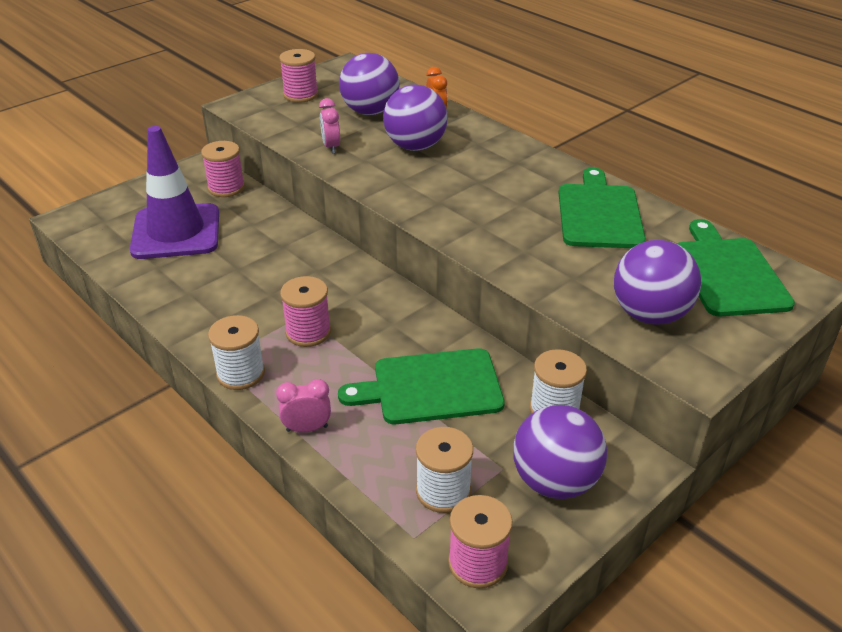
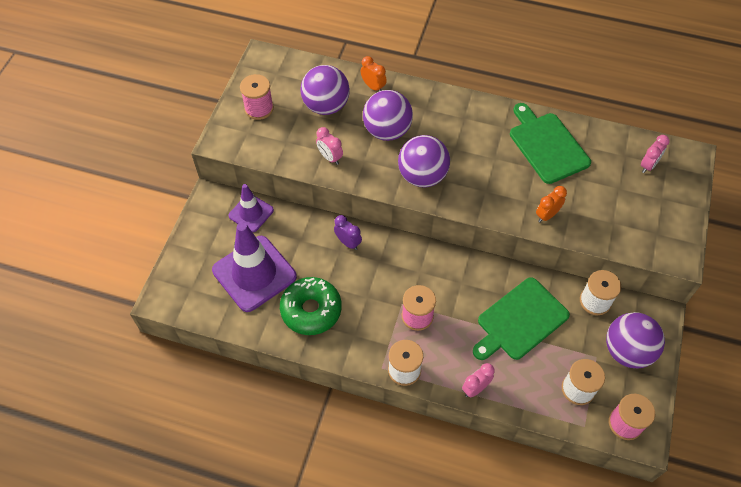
camera: 30 degrees left, 20 degrees up
pink spool [201,141,245,197] -> purple traffic cone [228,184,274,232]
purple ball [614,240,701,325] -> purple ball moved to [398,135,450,187]
green cutting board [677,219,795,316] -> pink clock [641,135,670,173]
none -> green donut [280,277,342,335]
none -> purple clock [334,215,362,250]
none -> orange clock [536,186,567,222]

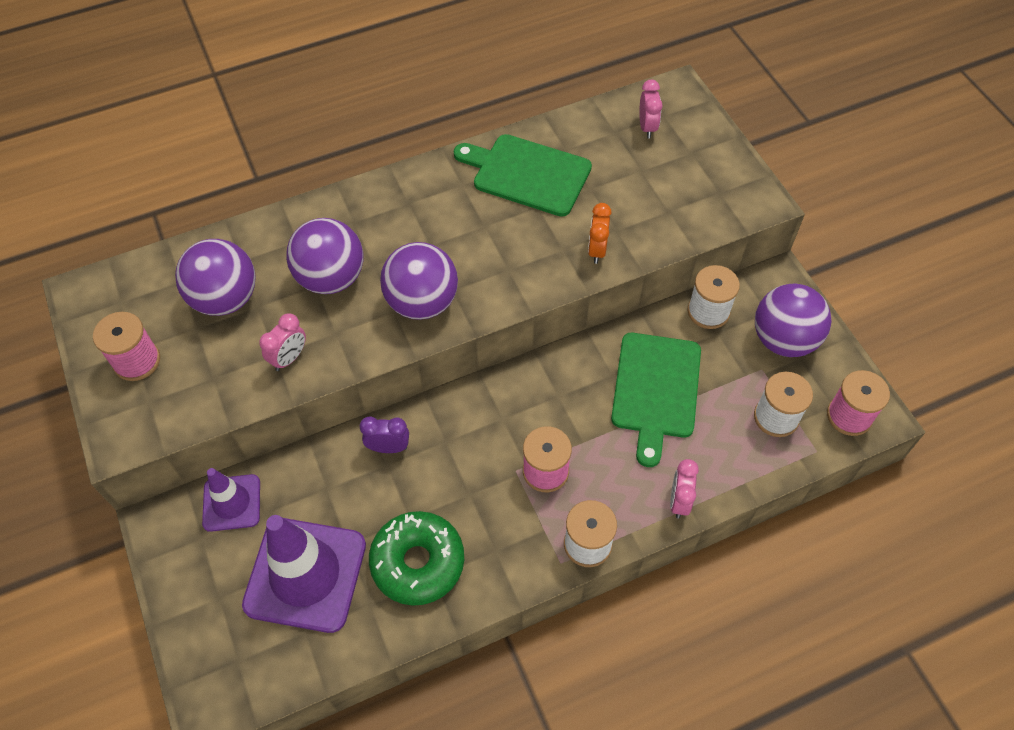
camera: 40 degrees left, 0 degrees up
pink clock [316,127,343,165] -> pink clock turned 60 degrees counterclockwise [259,313,306,371]
orange clock [361,56,387,91] -> none

